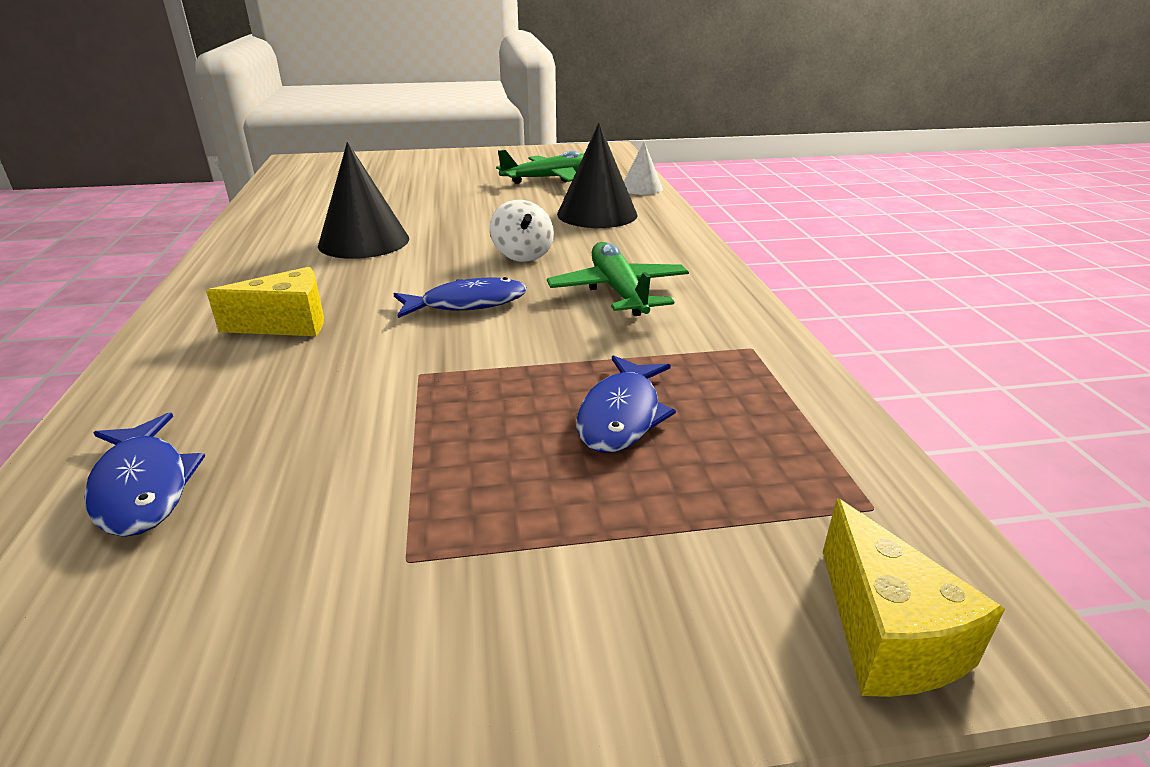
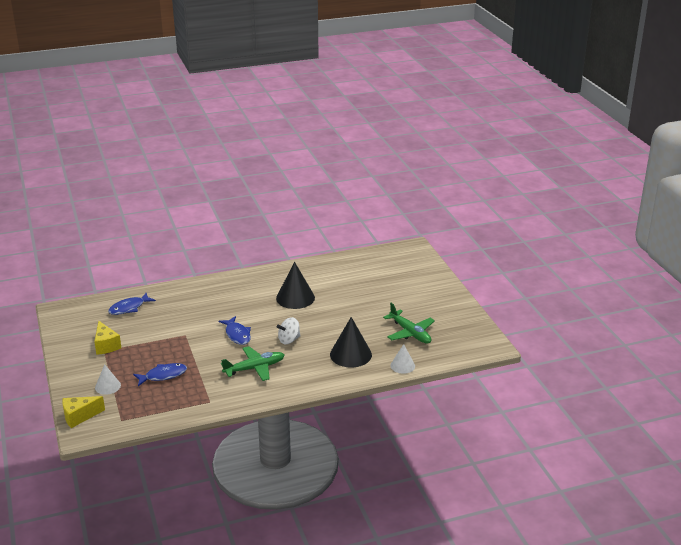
camera: 80 degrees right, 0 degrees up
yellow cheese [206,267,324,336] -> yellow cheese moved to [94,321,121,355]
blue fish [576,355,676,453] -> blue fish turned 150 degrees clockwise [133,363,187,386]
none -> white cone [95,364,121,395]

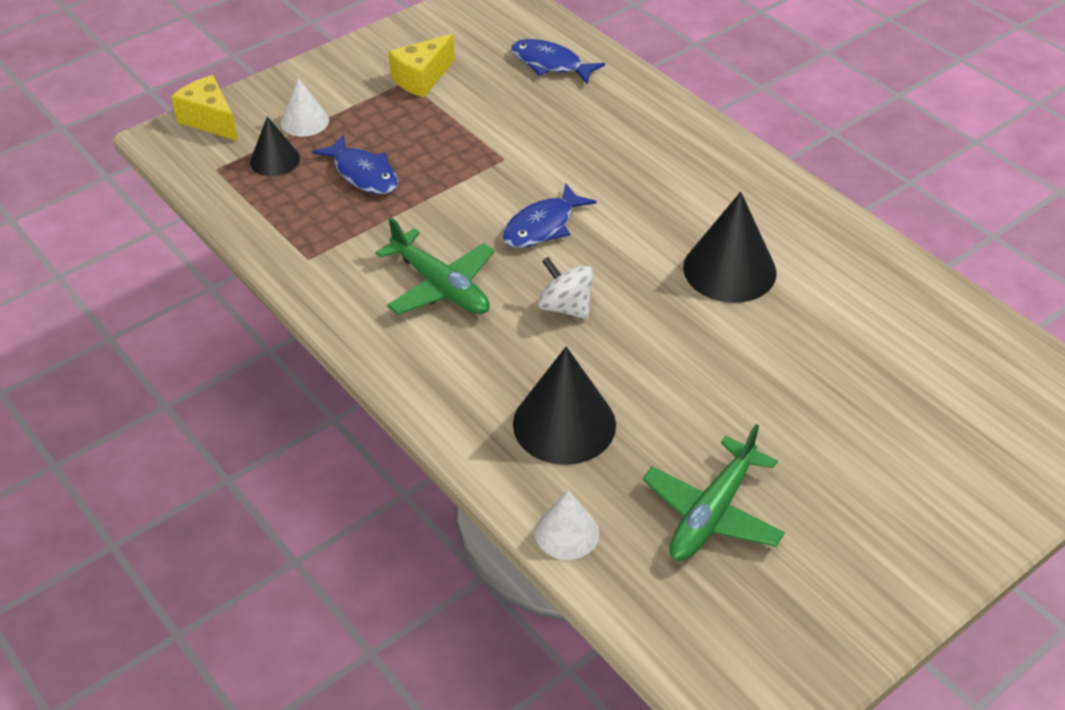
camera: 70 degrees right, 15 degrees up
none -> black cone [250,116,300,176]

